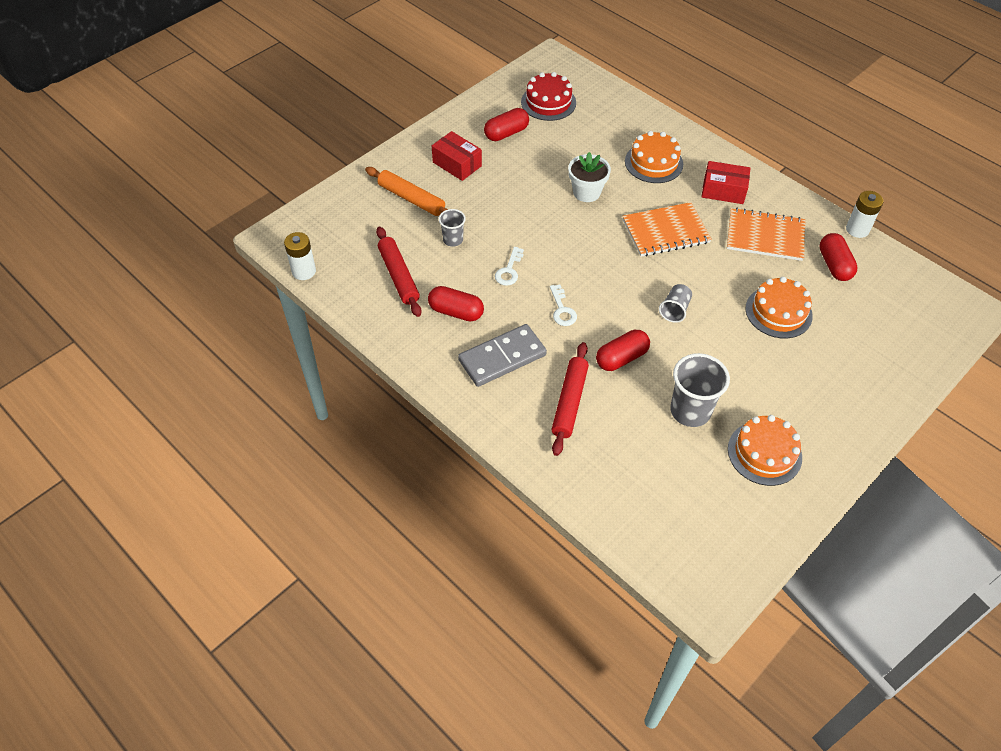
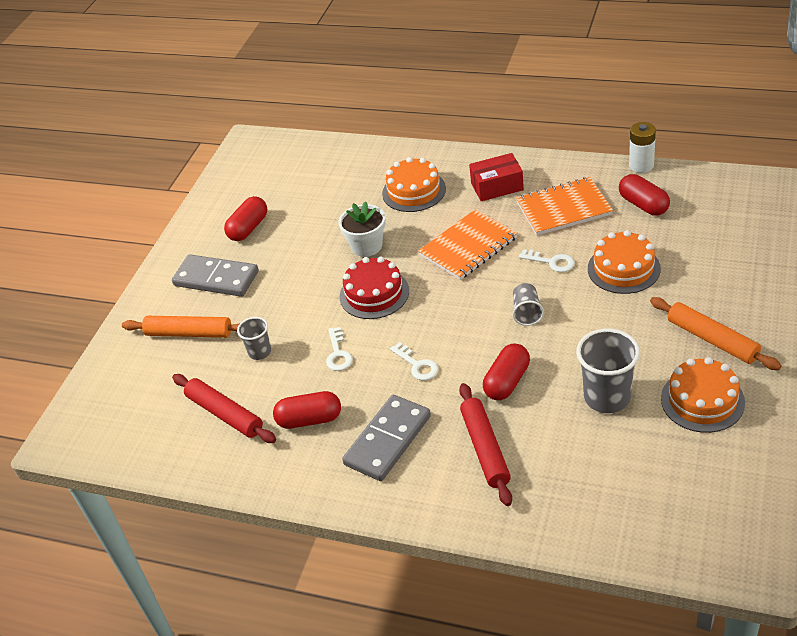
camera: 20 degrees left, 10 degrees down
white battery [284,232,316,280] -> none
red box [432,131,482,181] -> grey domino [172,254,259,297]
red cake [521,72,576,121] -> red cake moved to [340,257,409,319]
none -> white key [519,249,575,272]
none -> orange rolling pin [650,297,782,370]

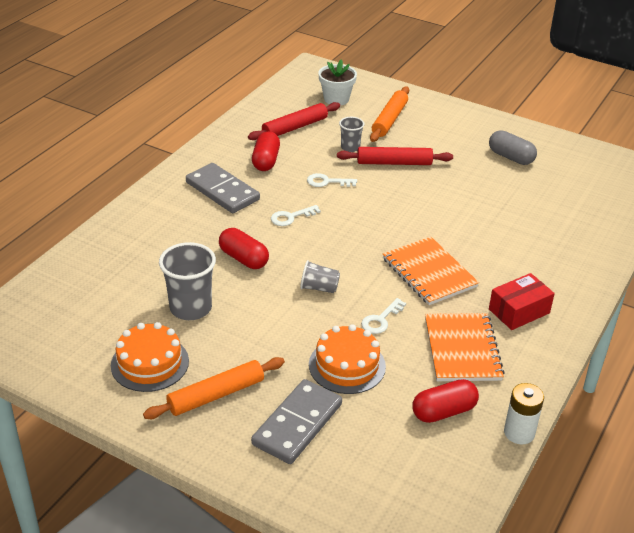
camera: 95 degrees right, 5 degrees down
grey domino [172,254,259,297] -> grey domino moved to [251,379,342,464]
red capsule [224,196,267,241] -> grey capsule [489,130,537,165]
white flower pot [339,201,386,257] -> white flower pot moved to [318,60,357,106]
red cake [340,257,409,319] -> none
orange cake [382,157,446,212] -> none
red rolling pin [459,383,512,506] -> red rolling pin moved to [337,147,453,165]
red box [469,153,524,201] -> red box turned 60 degrees clockwise [489,273,555,330]

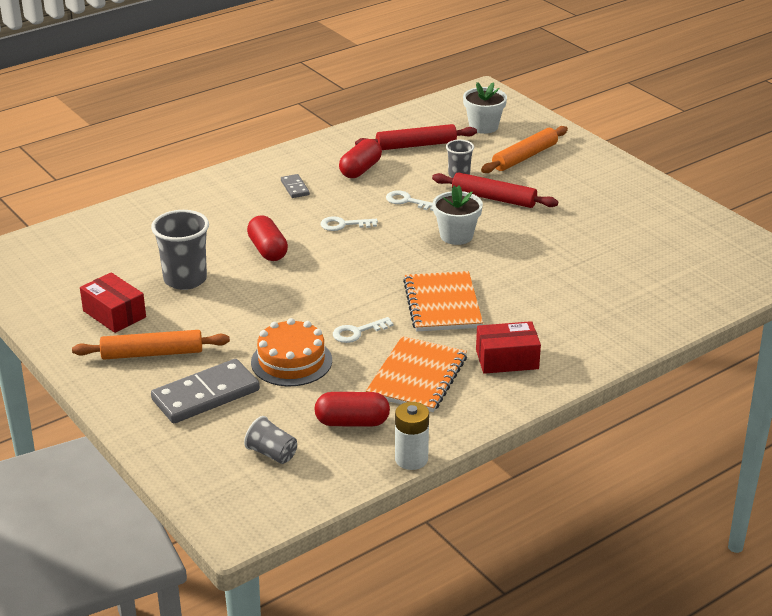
camera: 25 degrees right, 5 degrees down
orange cake [111,322,189,392] -> red box [80,273,146,333]
grey domino [186,163,260,213] -> grey domino [281,174,310,198], size x0.48
grey cup [300,260,340,293] -> grey cup moved to [244,416,297,464]
grey capsule [489,130,537,165] -> none
none -> white flower pot [433,186,483,245]

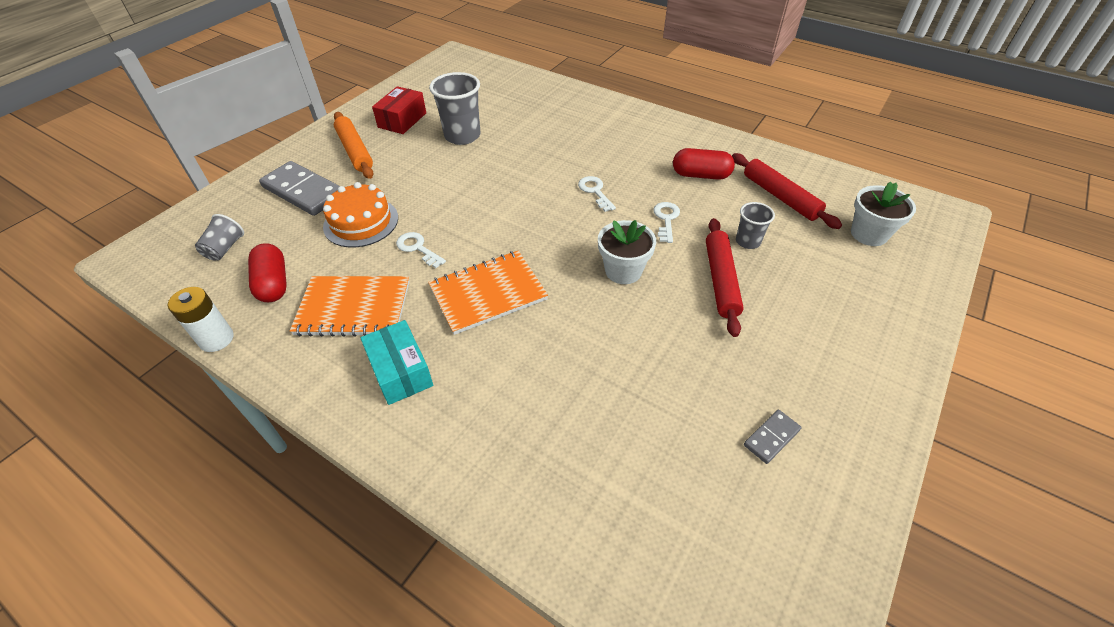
camera: 70 degrees right, 15 degrees up
red capsule [247,215,288,261] -> none
grey domino [281,174,310,198] -> grey domino moved to [744,410,801,464]
red box [476,321,541,374] -> turquoise box [360,320,433,405]
orange rolling pin [481,126,568,173] -> none

